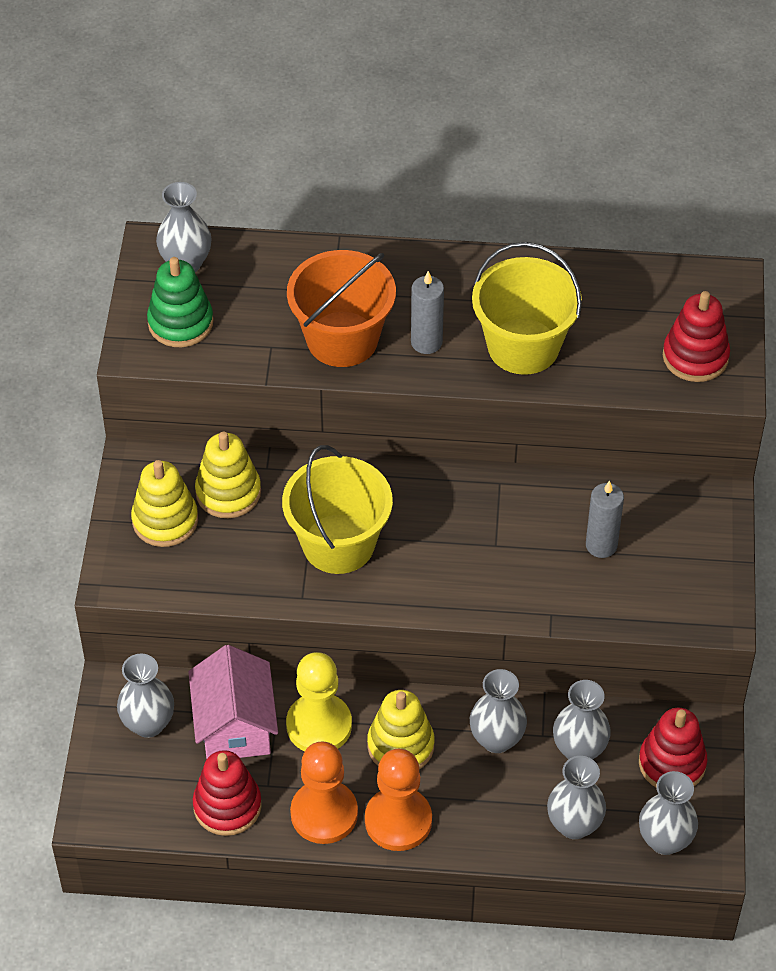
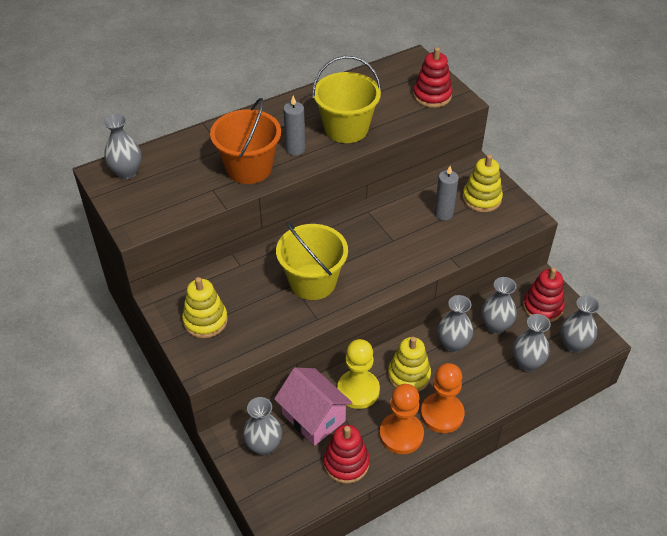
camera: 35 degrees left, 5 degrees down
green stacking toy [147,257,213,347] -> none
yellow stacking toy [195,432,261,518] -> yellow stacking toy moved to [462,155,503,212]

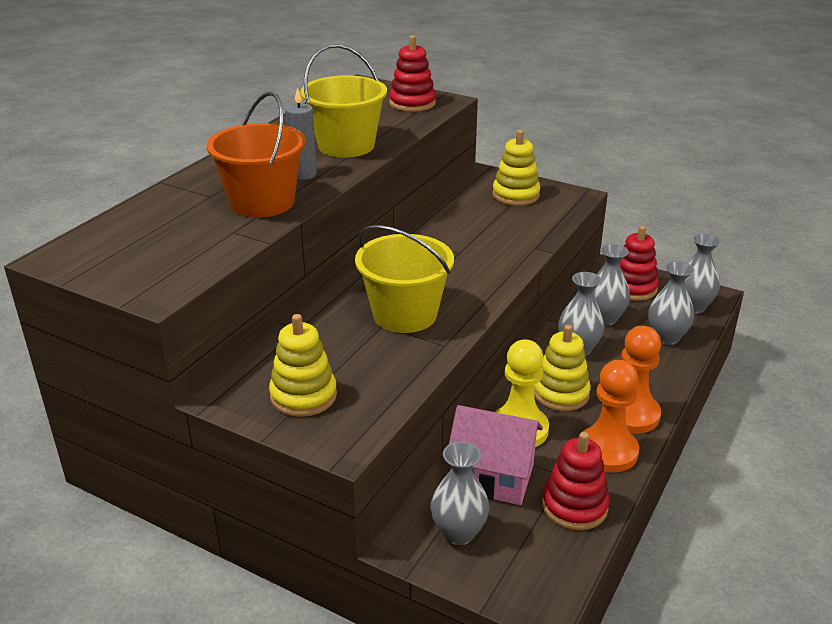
camera: 30 degrees left, 15 degrees down
grey vase [103,113,142,179] -> none
grey candle [434,166,459,220] -> none

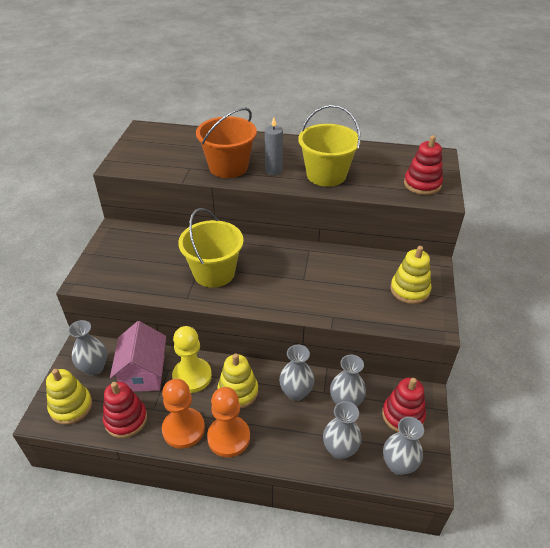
camera: 70 degrees right, 10 degrees up
yellow stacking toy [269,314,337,417] -> yellow stacking toy moved to [46,369,92,425]

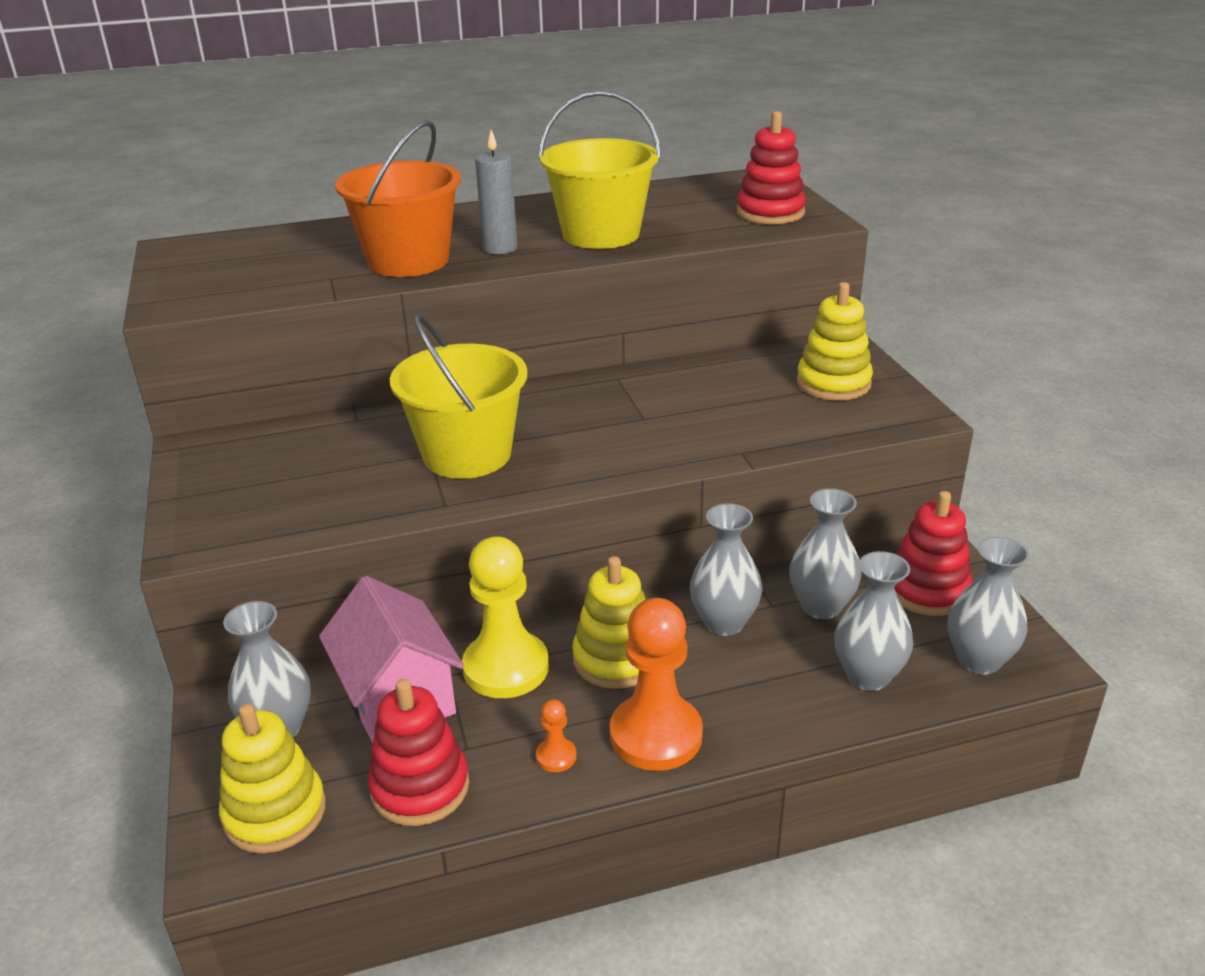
camera: 25 degrees left, 10 degrees down
orange pawn [162,379,205,449] -> orange pawn [536,699,577,772], size x0.43

